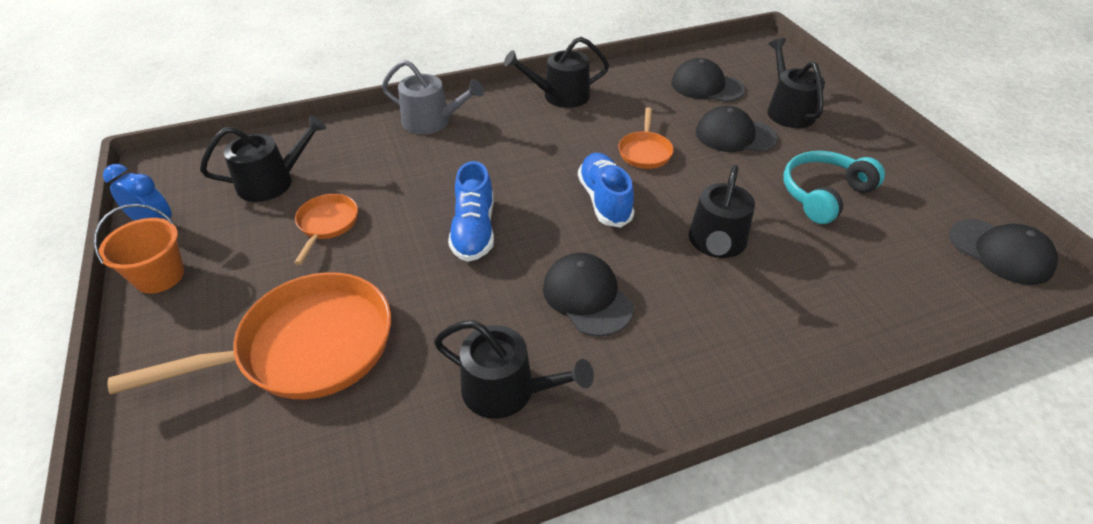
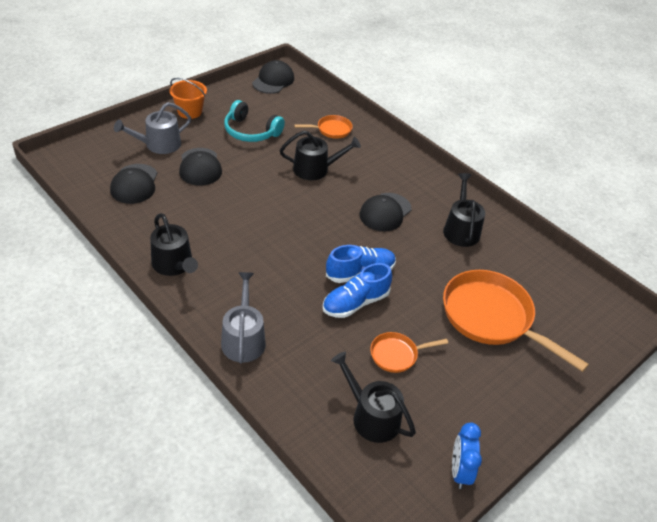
camera: 115 degrees left, 0 degrees up
orange bucket [93,204,184,294] -> orange bucket moved to [169,78,207,119]
blue shoe [578,153,635,228] -> blue shoe moved to [322,263,392,318]
orange pan [618,107,674,169] -> orange pan moved to [294,115,353,139]
black watering can [767,38,825,128] -> grey watering can [114,102,191,154]

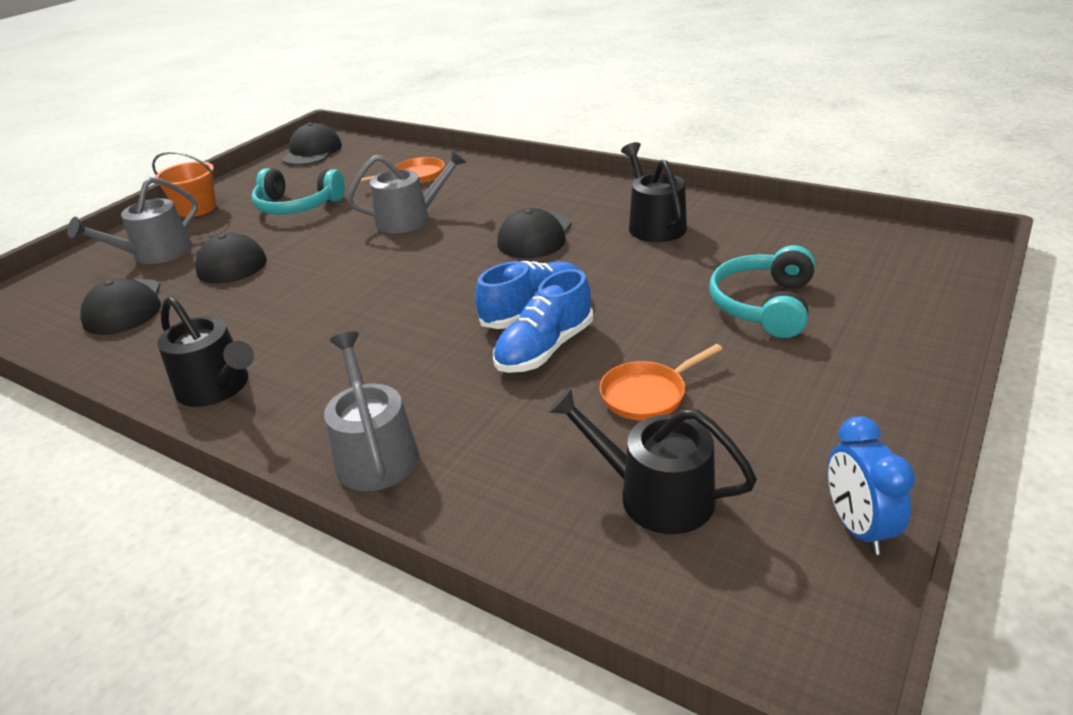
camera: 10 degrees left, 10 degrees down
black watering can [280,130,361,180] -> grey watering can [347,149,467,234]
orange pan [443,270,589,372] -> turquoise headphones [709,245,815,338]

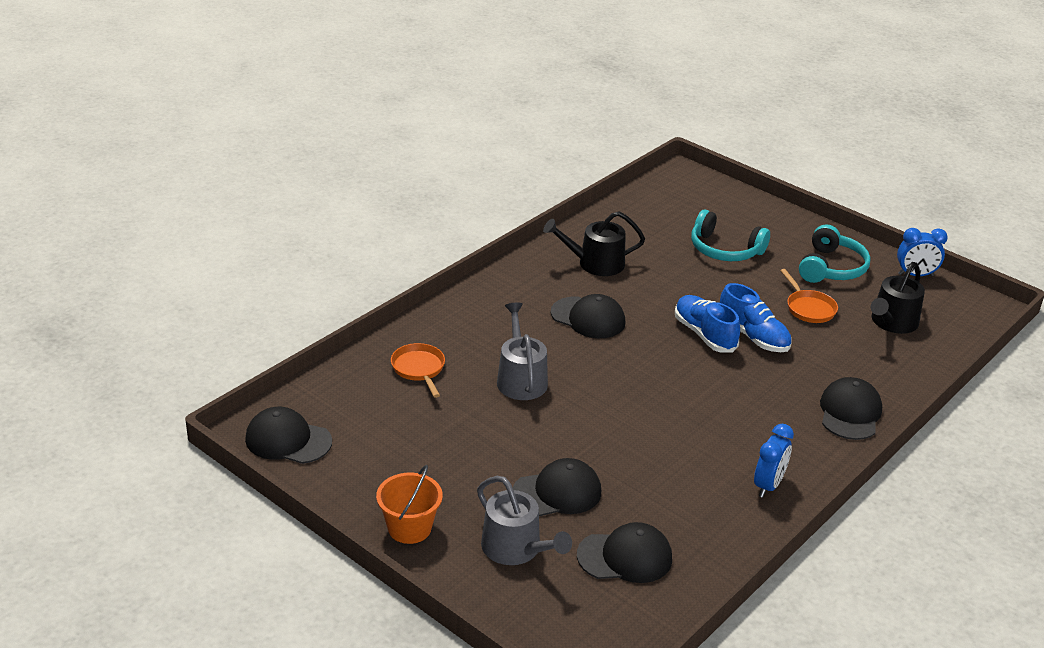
camera: 85 degrees left, 0 degrees up
black watering can [157,296,254,407] -> blue clock [754,424,794,498]
turquoise headphones [251,168,345,214] -> turquoise headphones moved to [799,224,871,283]
grey watering can [324,331,419,491] -> black cap [820,377,882,440]

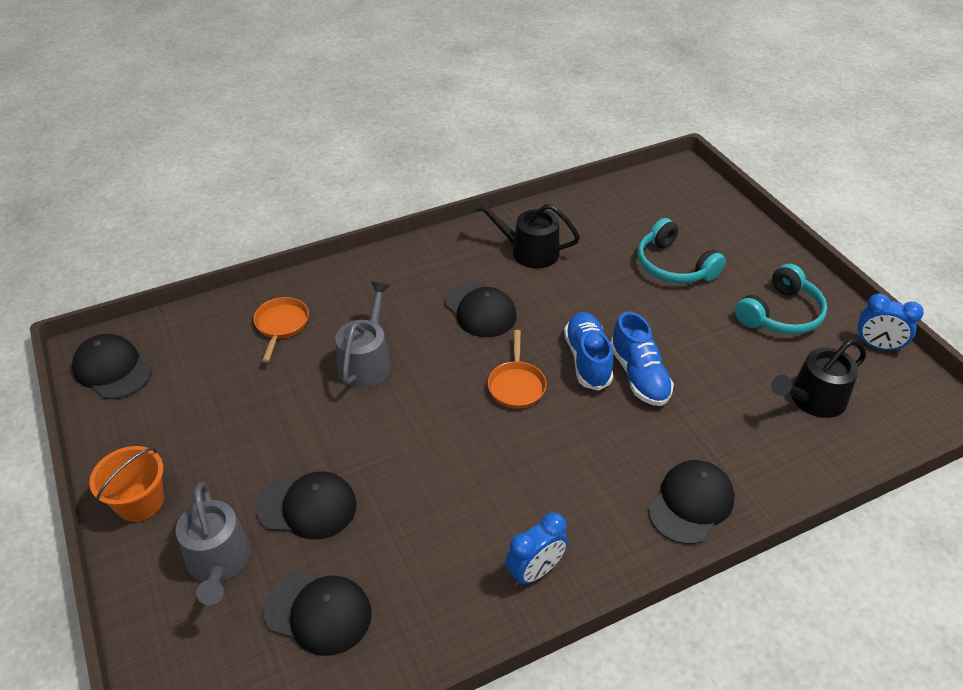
camera: 25 degrees right, 10 degrees up
orange pan [780,269,838,323] -> orange pan moved to [488,330,547,409]

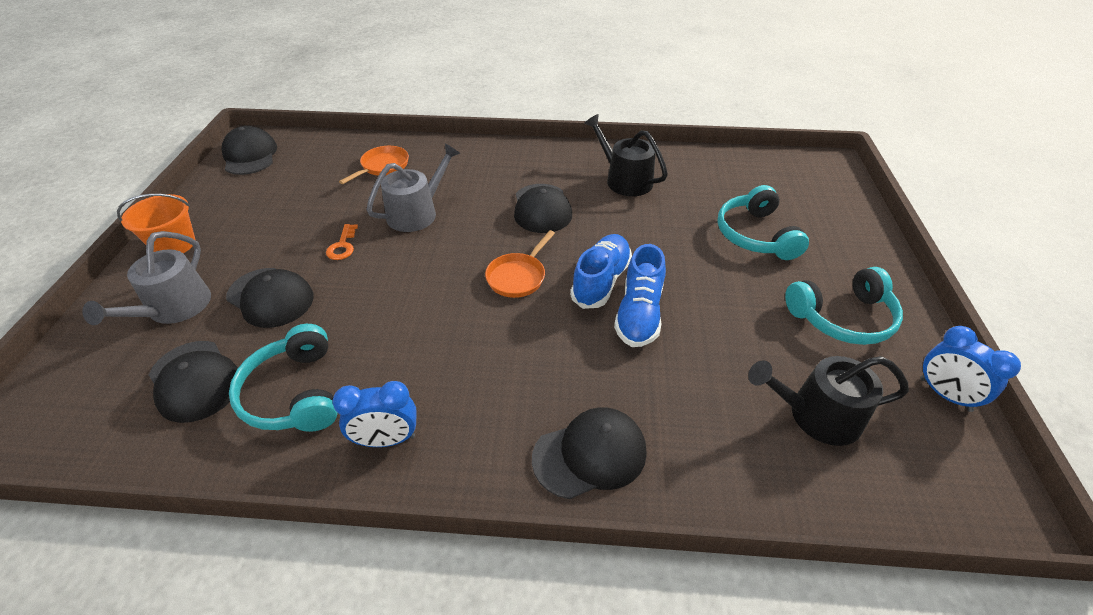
camera: 30 degrees right, 0 degrees up
none -> turquoise headphones [229,324,338,432]
none -> orange key [326,224,358,260]

